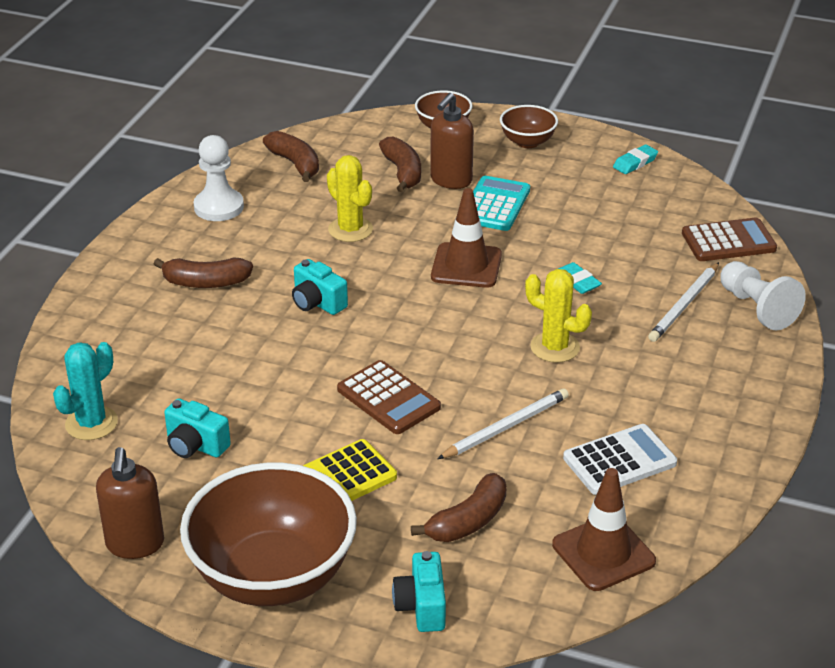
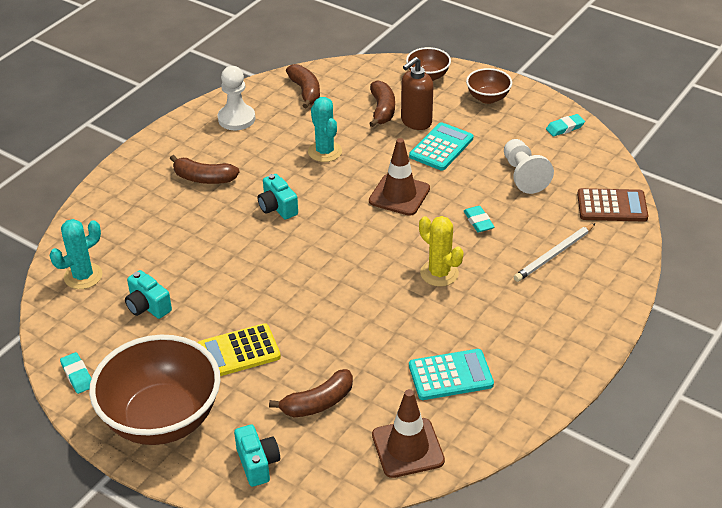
camera: 15 degrees right, 5 degrees up
brown soap dispenser [96,447,164,559] -> turquoise eraser [60,352,92,394]
yellow cactus [327,155,373,242] -> turquoise cactus [308,97,342,162]
brown calculator [337,360,441,434] -> none
turquoise camera [392,551,446,632] -> turquoise camera turned 150 degrees clockwise [234,424,280,487]
white pencil [437,388,569,459] -> none
white calculator [563,424,677,495] -> turquoise calculator [409,349,494,400]
white pawn [720,261,806,330] -> white pawn moved to [504,139,554,194]

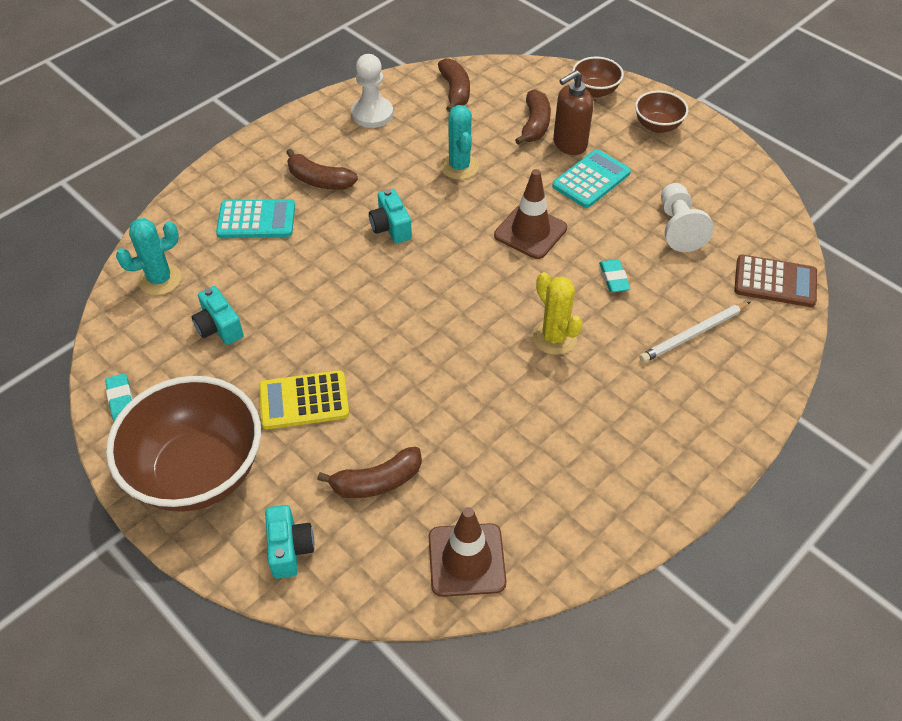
camera: 10 degrees right, 10 degrees up
turquoise calculator [409,349,494,400] -> turquoise calculator moved to [216,199,295,238]
turquoise eraser [546,114,585,137] -> none

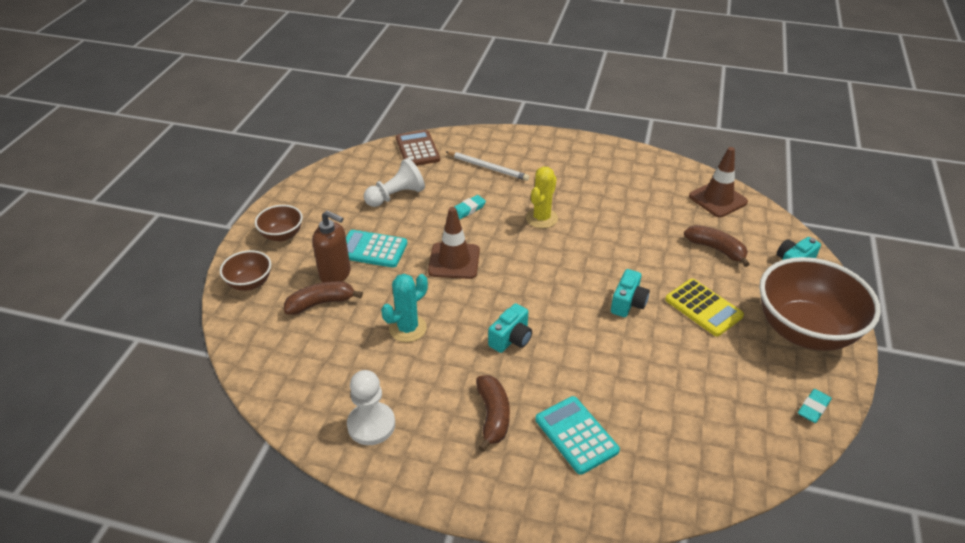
camera: 120 degrees left, 10 degrees down
turquoise cactus [116,218,181,295] -> none
turquoise camera [192,286,244,345] -> turquoise camera moved to [611,269,650,317]
brown banana [438,58,470,112] -> none

